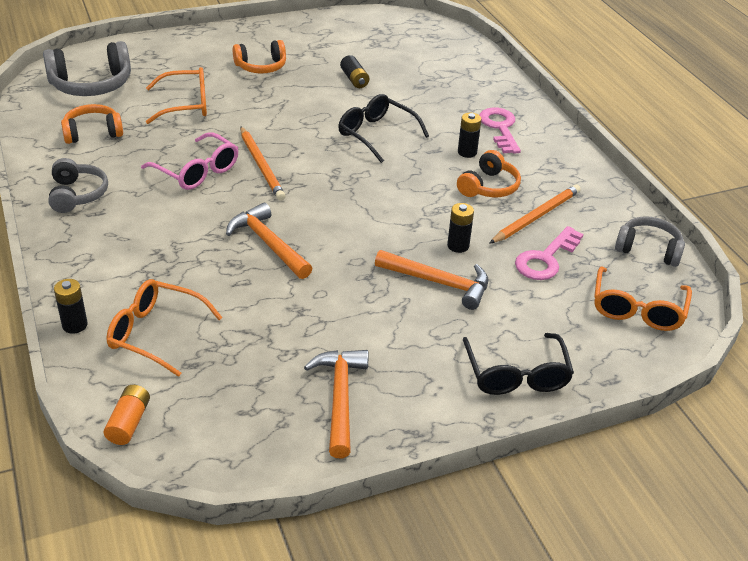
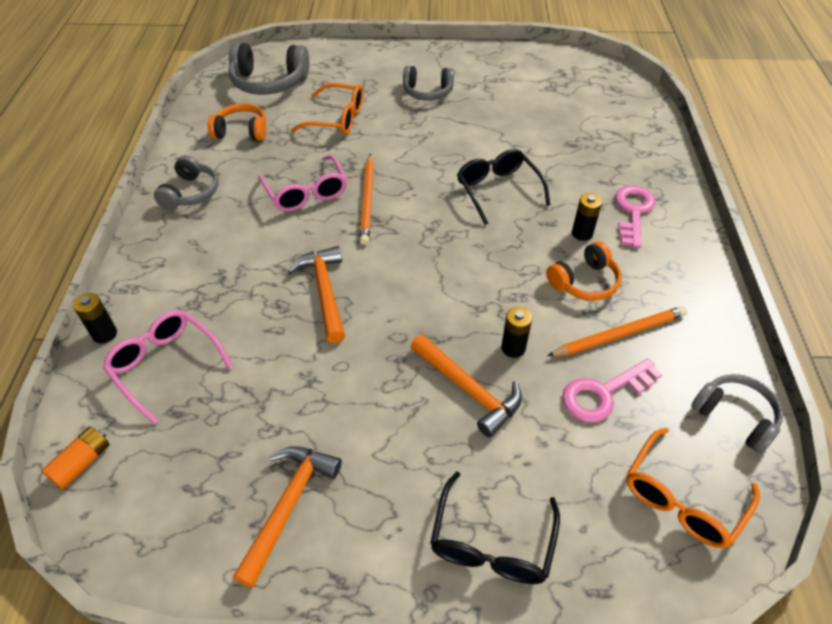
camera: 25 degrees right, 10 degrees up
orange glasses [107,279,223,377] -> pink glasses [103,310,233,424]
orange headphones [233,40,286,73] -> grey headphones [403,66,454,101]
black battery [340,55,369,88] -> none

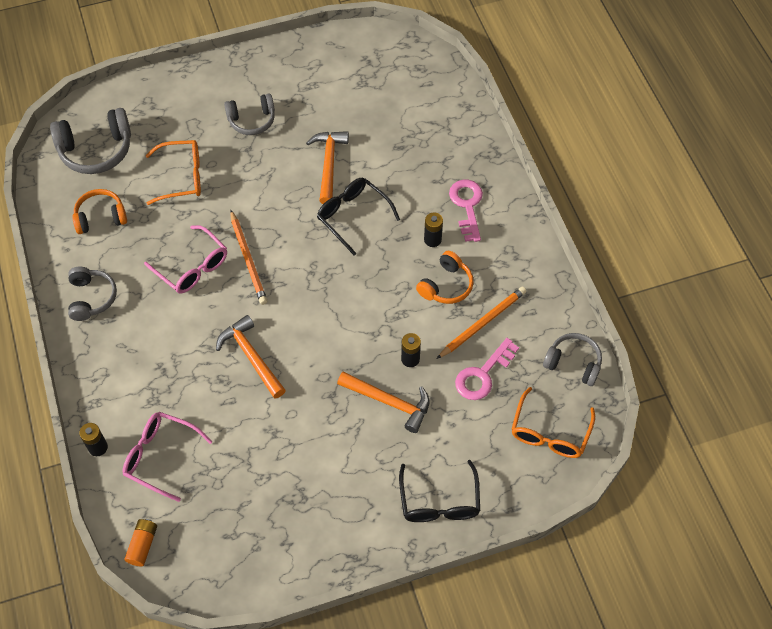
camera: 20 degrees left, 10 degrees up
orange hammer [233,446,342,588] -> orange hammer moved to [306,131,349,204]

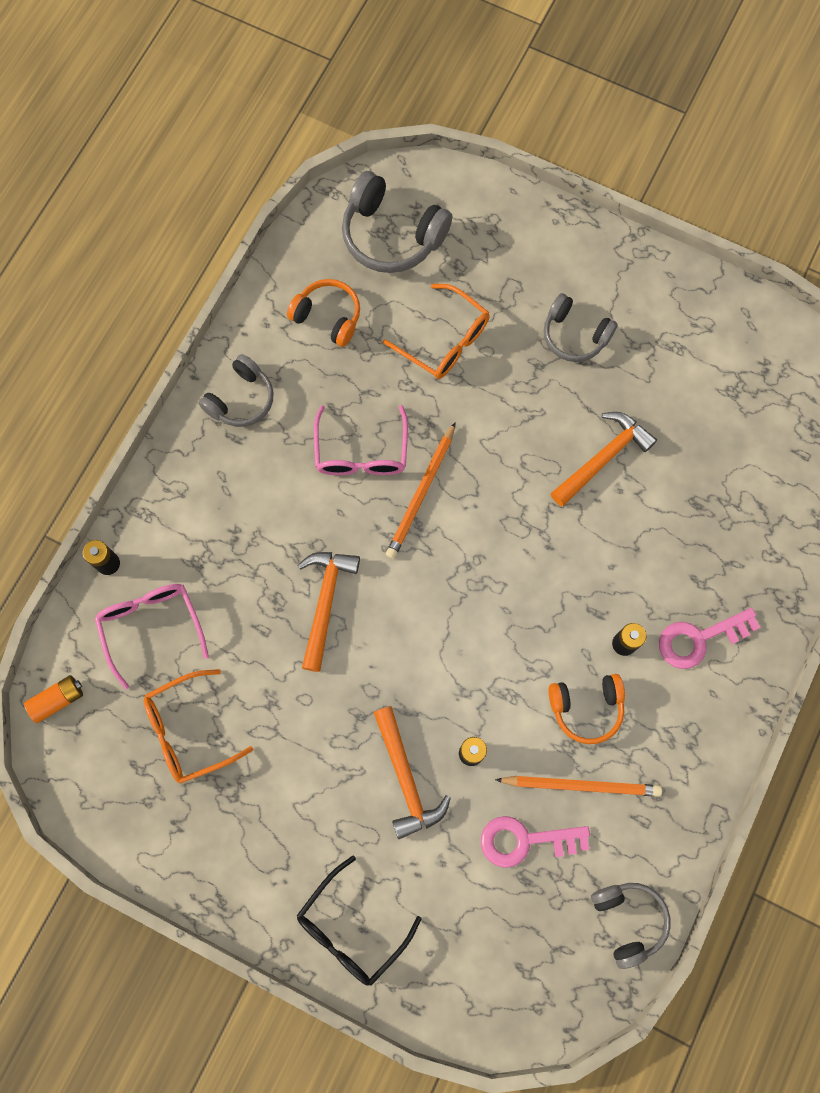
camera: 45 degrees right, 15 degrees up
black glasses [317,178,400,256] -> none
pink key [449,180,483,242] -> pink key turned 150 degrees counterclockwise [659,608,760,669]
orange glasses [511,387,595,458] -> orange glasses moved to [144,669,253,783]

